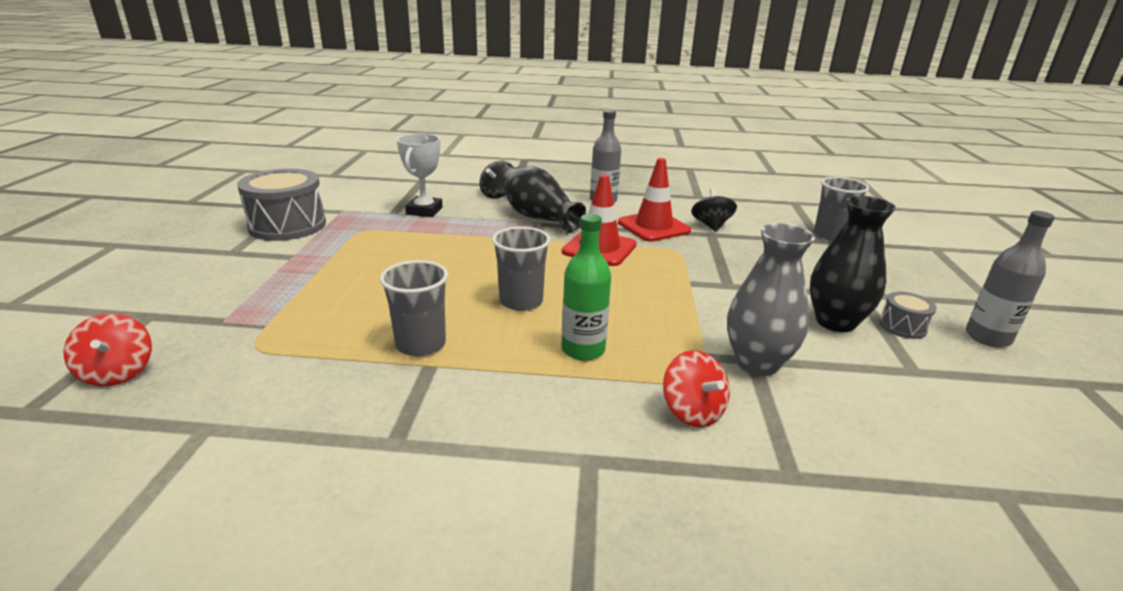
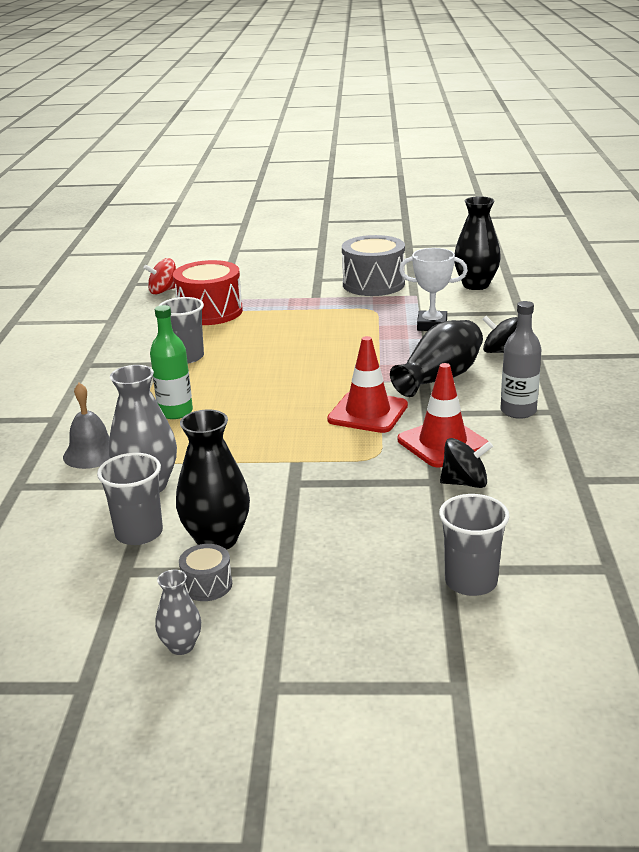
camera: 90 degrees right, 0 degrees up
grey cup [492,227,551,311] -> grey cup moved to [97,453,163,545]
red spinning top [663,350,730,428] -> grey bell [63,383,110,469]
grey bottle [966,211,1055,347] -> grey vase [155,570,201,655]
none -> red drum [173,260,243,325]
none -> black vase [454,196,501,290]

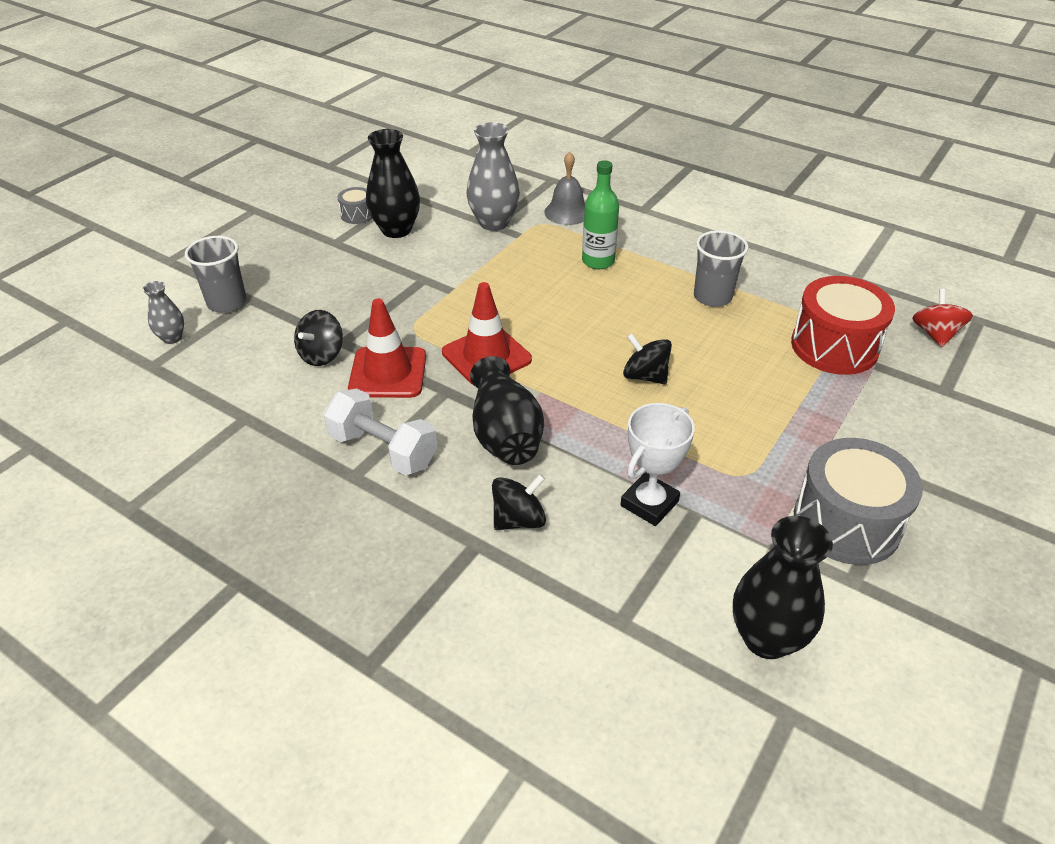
camera: 120 degrees right, 15 degrees up
grey cup [97,453,163,545] -> none
grey vase [155,570,201,655] -> grey vase moved to [143,281,184,344]
grey bottle [500,301,542,419] -> white dumbbell [323,388,437,475]
none -> black spinning top [623,333,672,384]

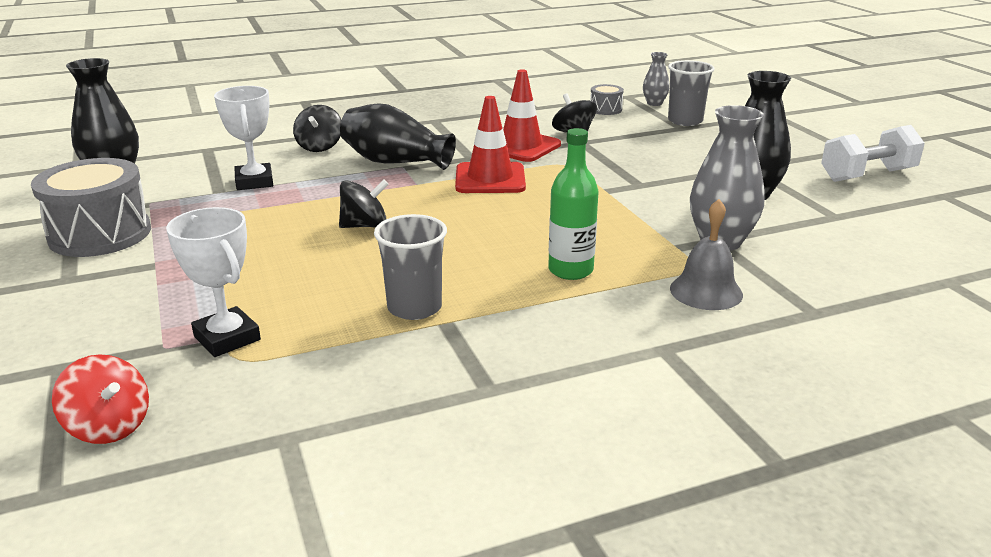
camera: 125 degrees right, 15 degrees down
white dumbbell [323,388,437,475] -> white dumbbell moved to [821,125,925,182]
grey drum [338,187,372,224] -> grey drum moved to [590,84,624,115]
red drum [791,276,895,375] -> white trophy [166,207,261,357]

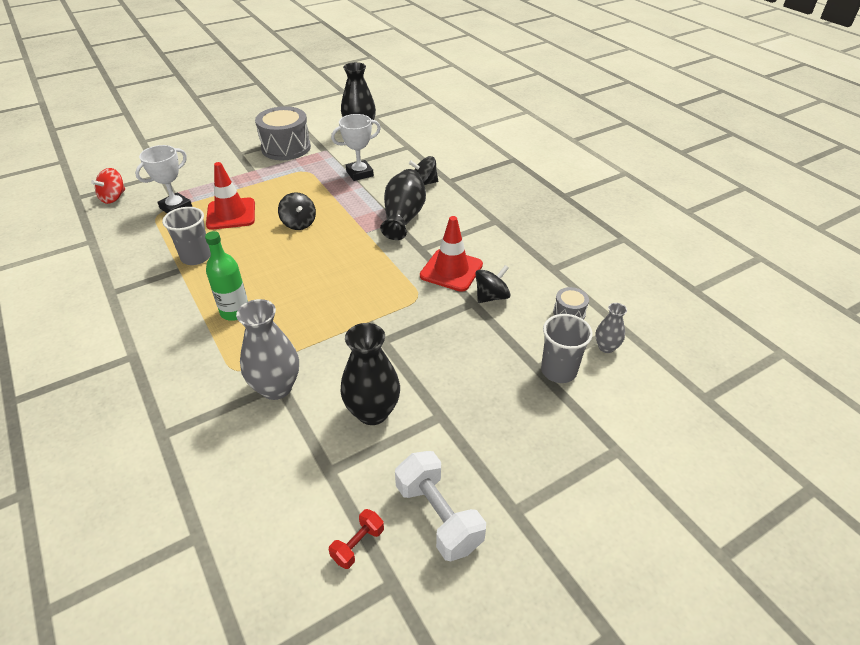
camera: 80 degrees right, 15 degrees up
red traffic cone [455,96,526,193] -> red traffic cone moved to [206,162,255,230]
grey bell [670,199,743,310] -> none
none -> red dumbbell [329,509,384,569]

